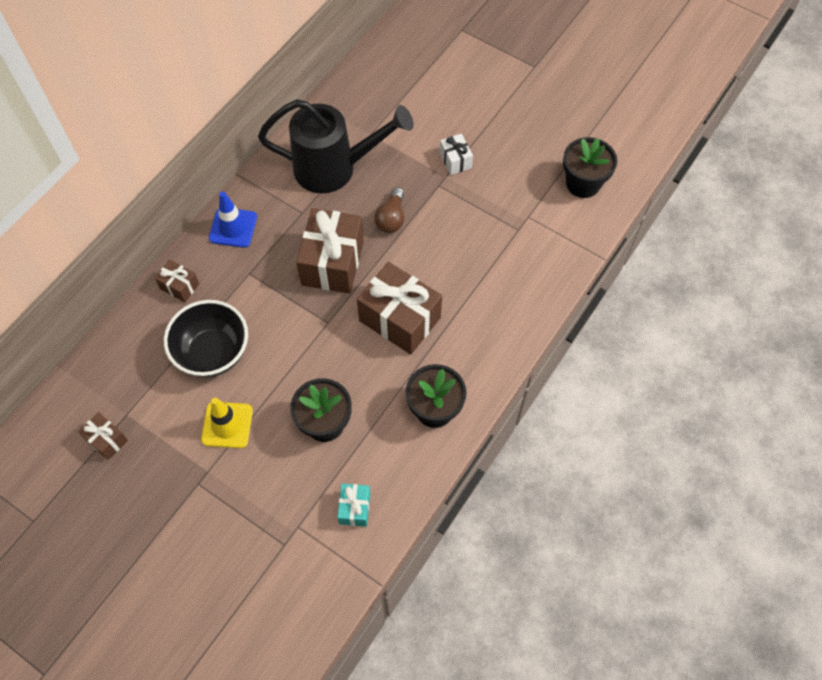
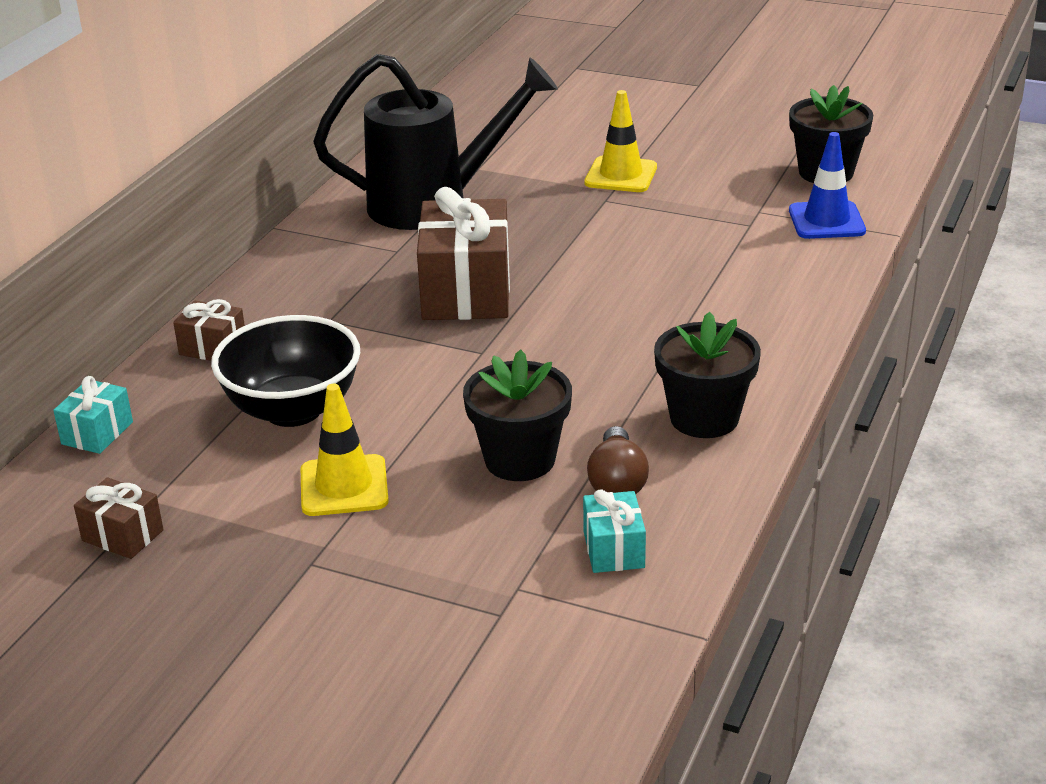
camera: 10 degrees left, 30 degrees down
blue traffic cone [209,191,257,248] -> blue traffic cone moved to [789,132,866,239]
brown gift [357,262,442,354] -> none
brown light bulb [374,187,404,233] -> brown light bulb moved to [587,426,649,494]
white gift [440,134,473,175] -> yellow traffic cone [584,90,657,192]
none -> turquoise gift [53,376,133,454]

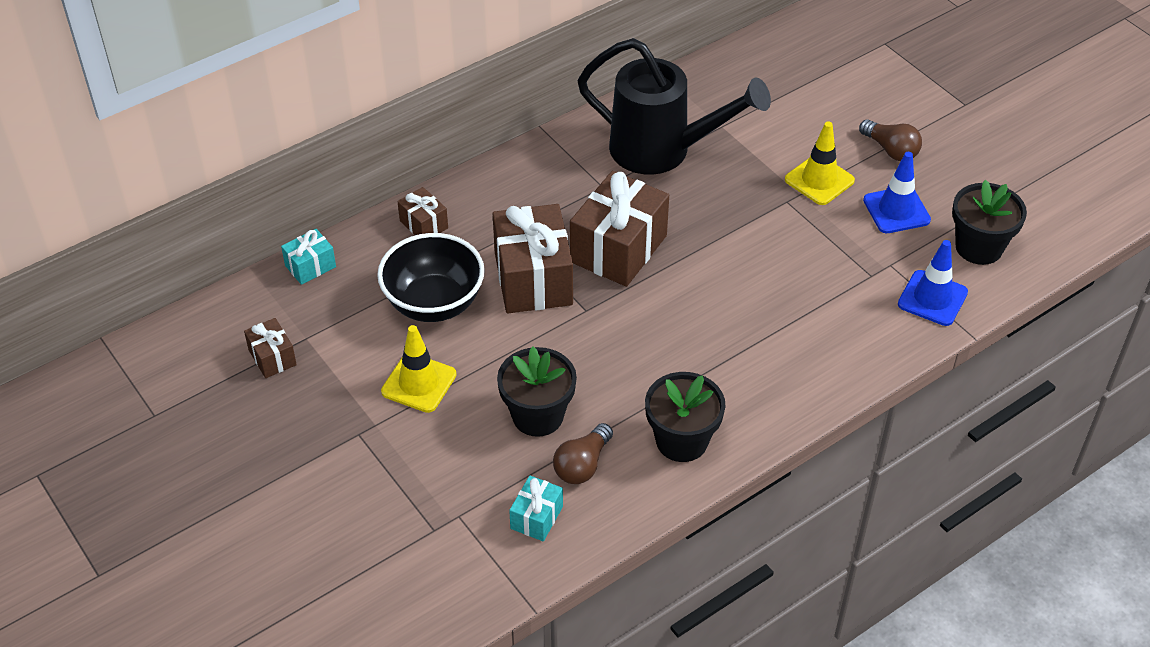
camera: 30 degrees right, 15 degrees up
none -> brown gift [493,204,573,313]
none -> brown light bulb [859,119,922,161]
none -> blue traffic cone [863,152,931,233]

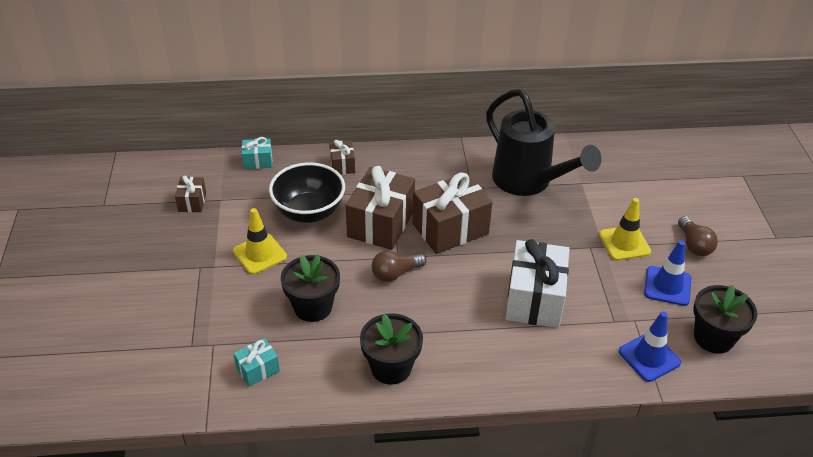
camera: 30 degrees right, 5 degrees down
brown light bulb [553,423,613,484] -> brown light bulb moved to [372,251,427,282]
none -> white gift [505,239,569,328]

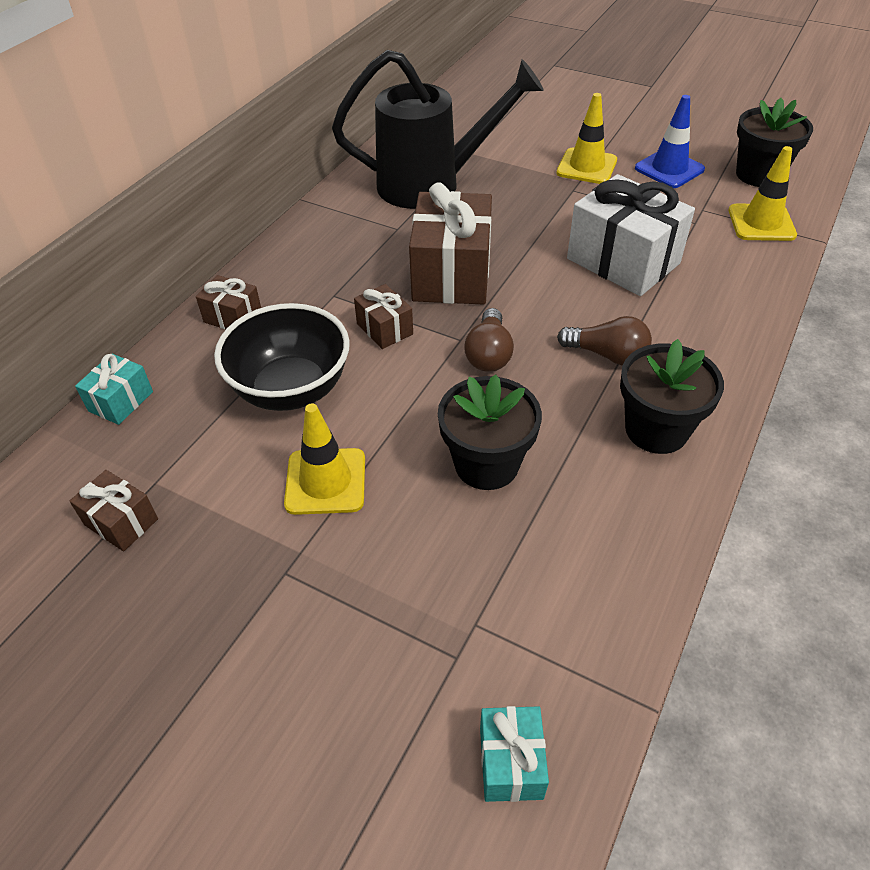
camera: 55 degrees left, 5 degrees up
turquoise gift [233,338,280,387] -> turquoise gift moved to [480,706,549,802]
brown gift [346,166,415,250] -> brown gift [354,284,413,349], size x0.49
blue traffic cone [619,311,681,382] -> yellow traffic cone [729,146,797,241]
brown light bulb [678,216,718,256] -> brown light bulb moved to [557,316,652,365]

